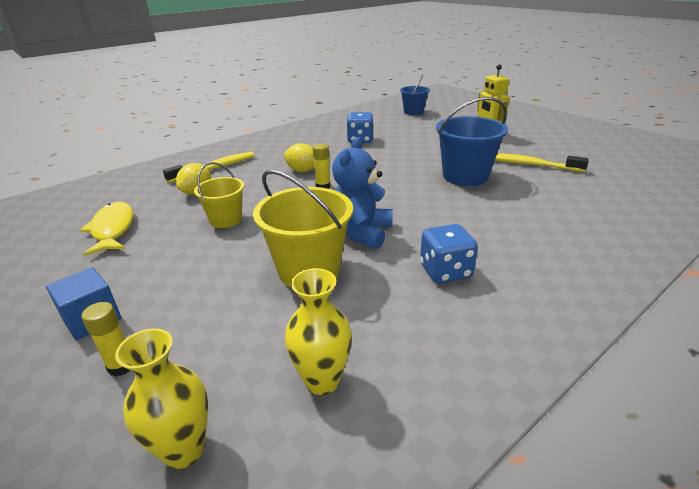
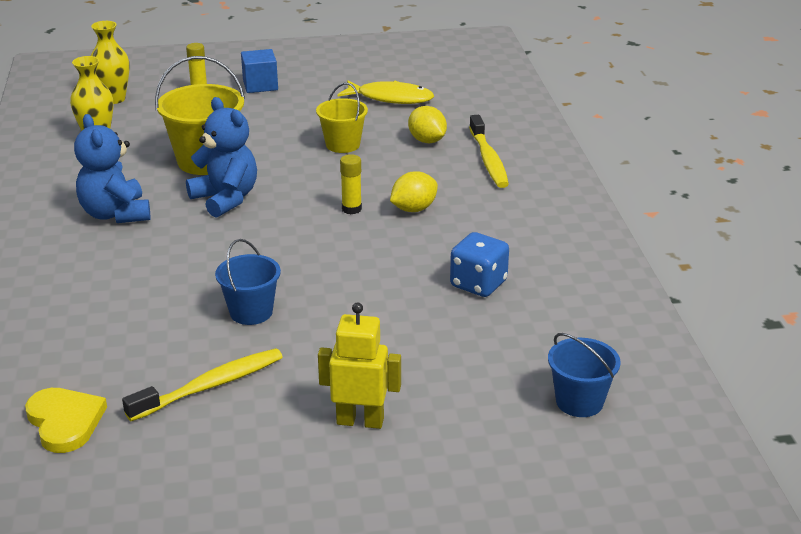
camera: 120 degrees right, 0 degrees up
blue dice [420,224,478,284] -> blue teddy bear [74,114,150,223]
blue bucket [436,97,508,186] -> blue bucket [215,239,281,325], size x0.62
none -> yellow heart [25,388,107,453]

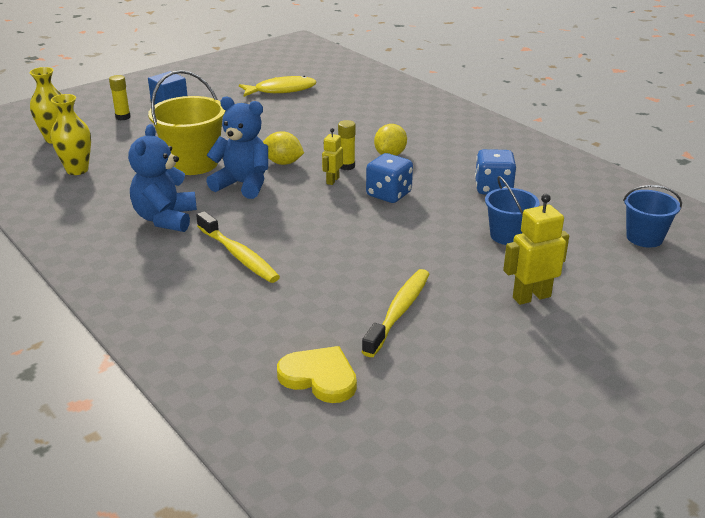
camera: 30 degrees left, 0 degrees up
blue teddy bear [74,114,150,223] -> blue teddy bear turned 60 degrees clockwise [128,124,197,232]
blue bucket [215,239,281,325] -> blue bucket moved to [485,176,540,245]
yellow bucket [316,83,368,153] -> none
yellow lemon [408,106,447,143] -> yellow lemon moved to [263,131,304,165]
yellow toothbrush [469,115,509,188] -> yellow toothbrush moved to [196,211,280,283]
none -> yellow robot [322,128,343,185]
none -> blue dice [366,153,413,203]

